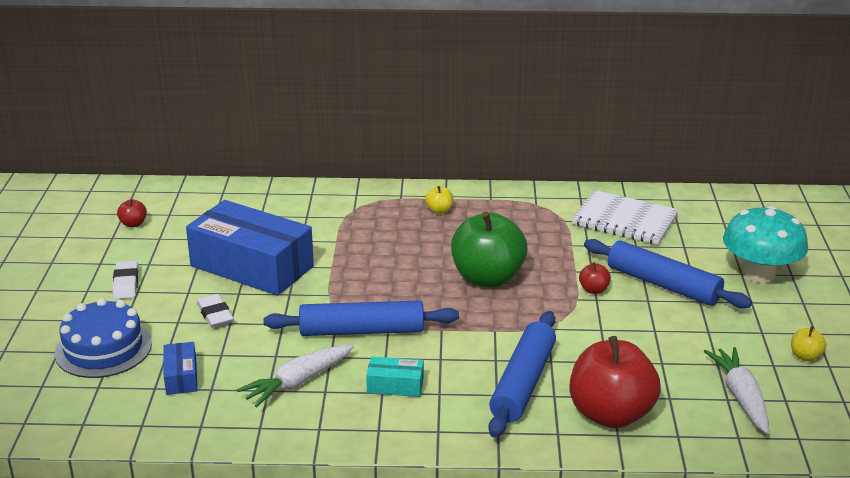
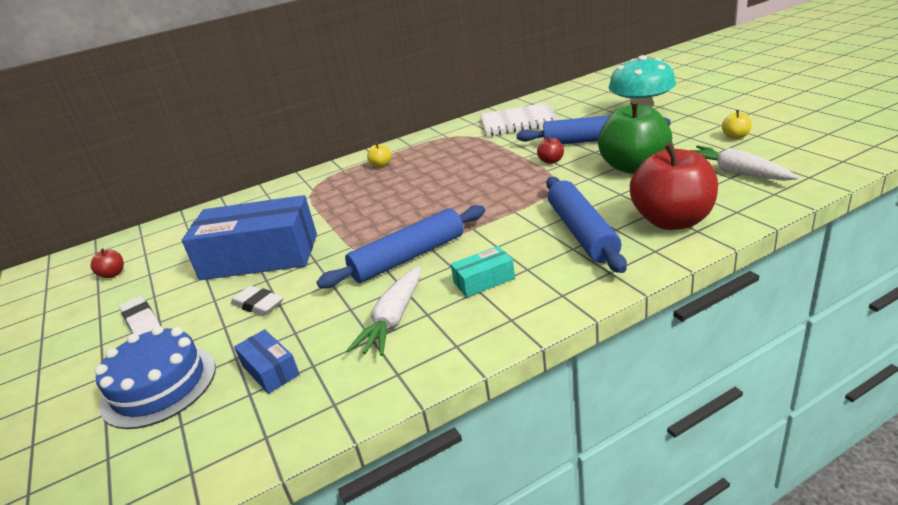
camera: 25 degrees left, 0 degrees up
green apple [451,211,528,287] -> green apple moved to [598,99,672,174]

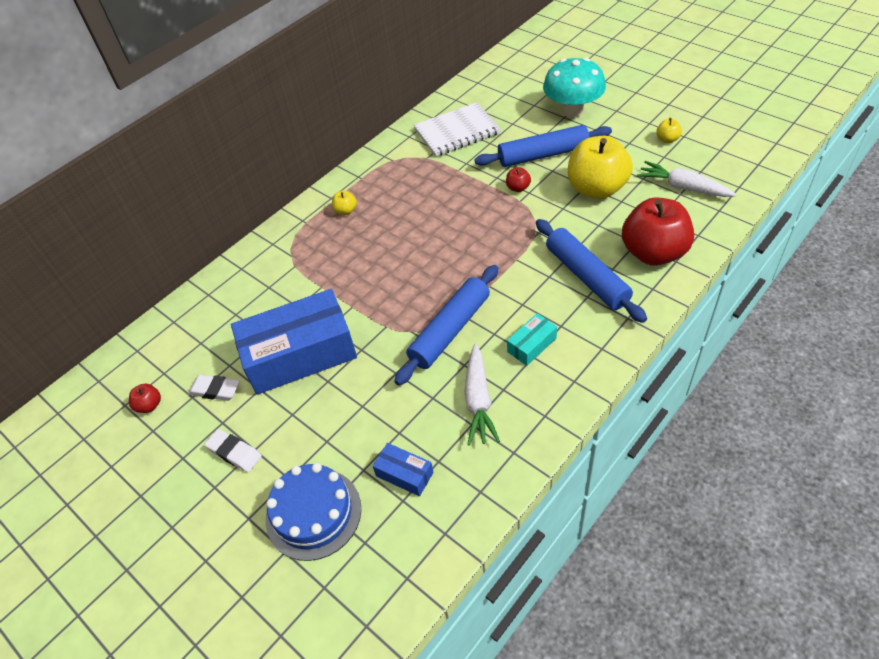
camera: 20 degrees left, 20 degrees up
white eraser [231,286,283,316] -> white eraser moved to [188,374,240,401]
green apple [598,99,672,174] -> yellow apple [568,136,633,199]

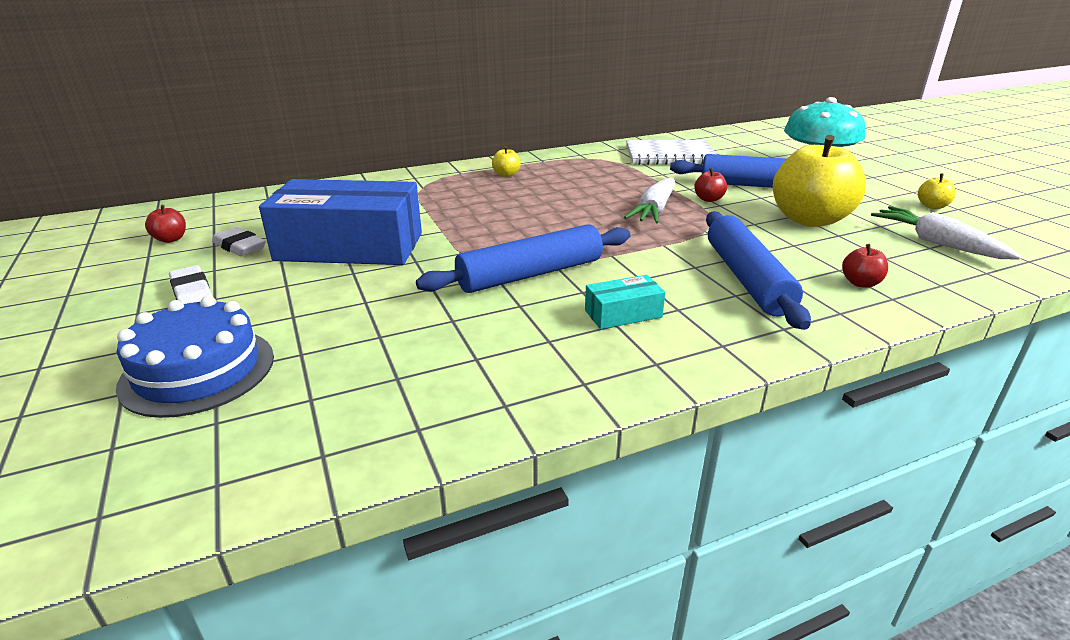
camera: 20 degrees right, 20 degrees down
blue box [373,443,434,496] -> none
white carrot [465,344,500,446] -> white carrot moved to [624,177,675,224]
red apple [622,197,694,266] -> red apple [842,244,888,288], size x0.41

